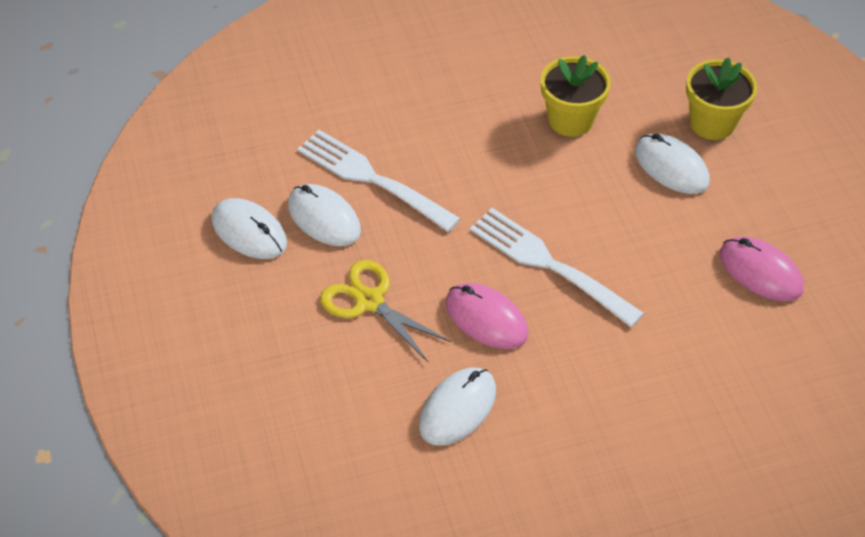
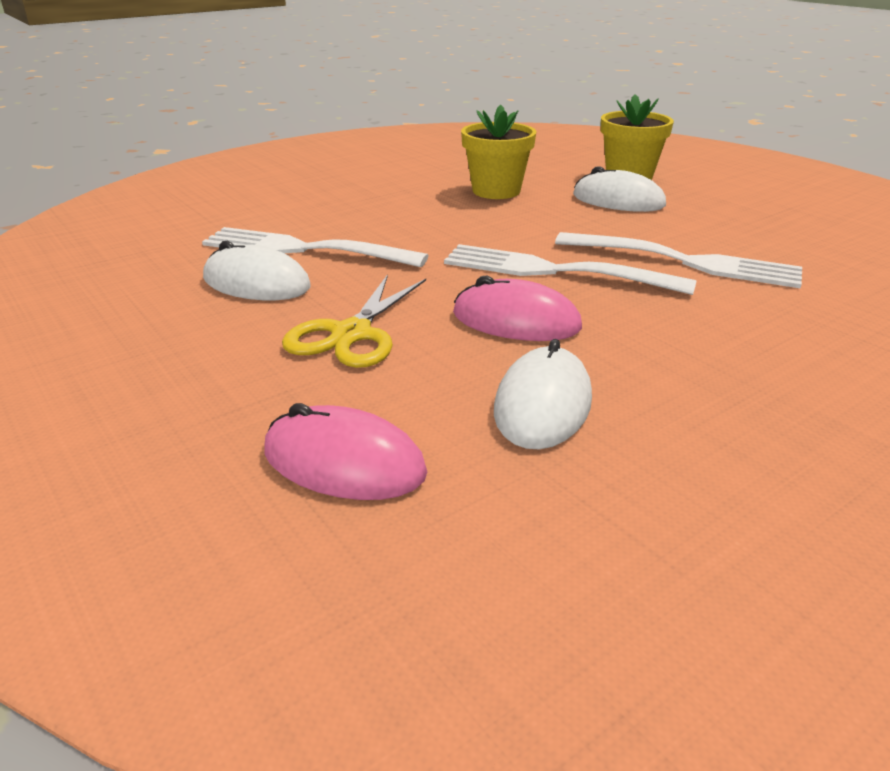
camera: 20 degrees left, 20 degrees down
white mouse [212,198,287,259] -> none
yellow scissors [320,260,451,362] -> yellow scissors turned 90 degrees counterclockwise [282,274,426,368]
pink mouse [720,236,804,301] -> pink mouse moved to [264,403,427,500]
none -> white fork [555,232,802,289]

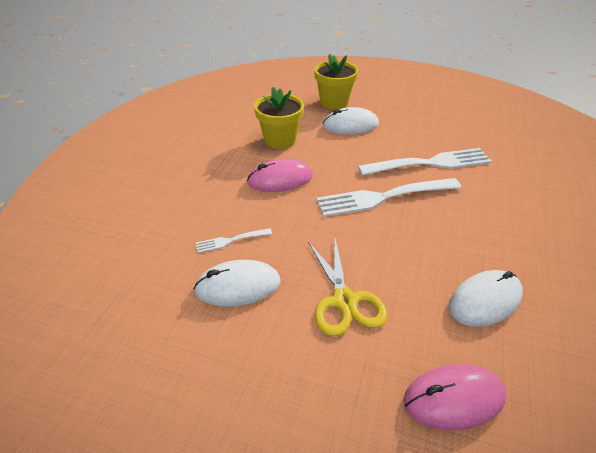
camera: 35 degrees left, 10 degrees up
white fork [202,227,429,267] -> white fork [196,228,272,253], size x0.47
pink mouse [453,276,582,341] -> pink mouse moved to [247,159,313,192]
white mouse [494,339,592,449] -> white mouse turned 75 degrees clockwise [449,270,523,327]

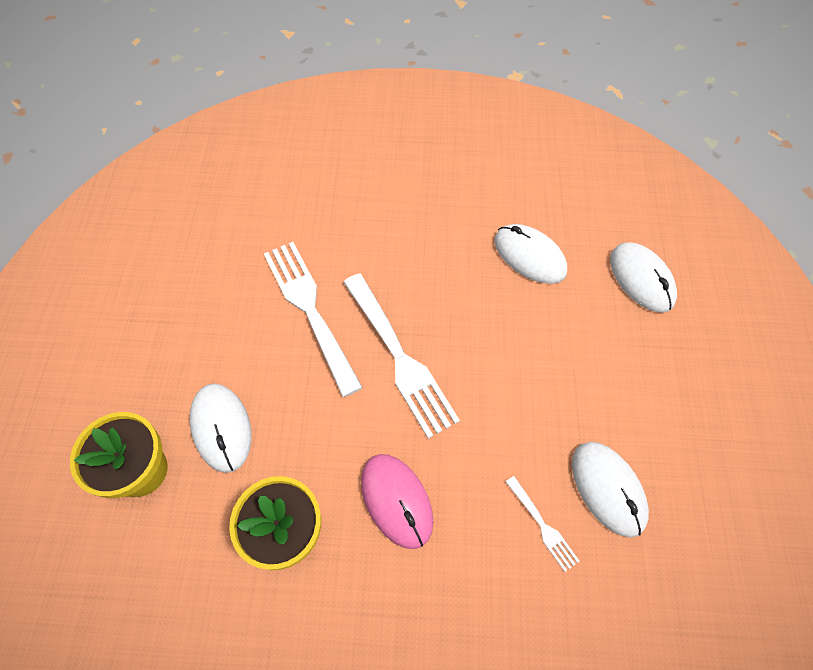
camera: 105 degrees left, 20 degrees up
yellow scissors [308,239,388,336] -> none
pink mouse [403,364,507,430] -> white mouse [610,242,677,313]

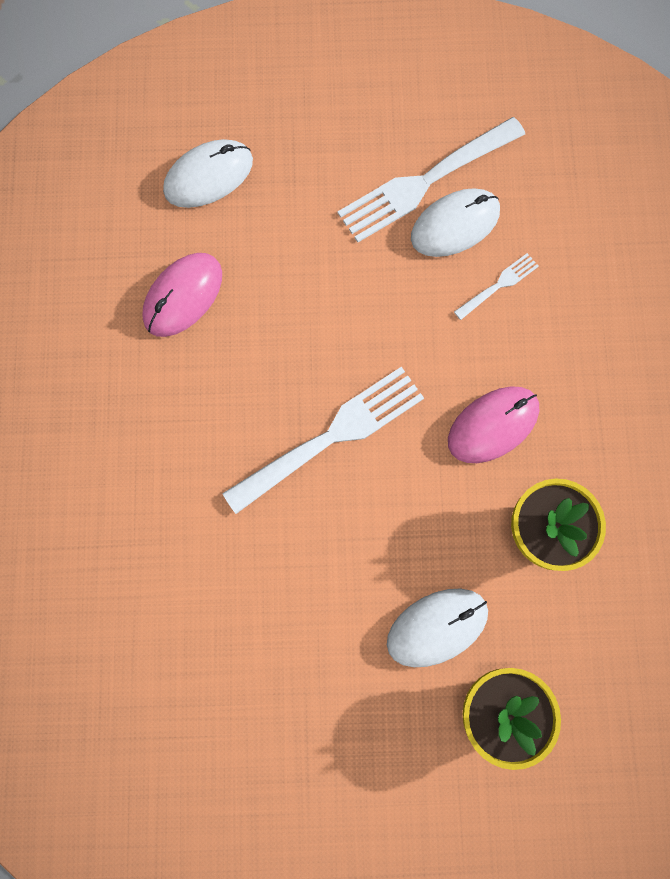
camera: 95 degrees left, 15 degrees up
white fork [264,242,363,397] -> white fork moved to [338,117,525,242]
white mouse [494,224,567,284] -> pink mouse [142,253,222,337]

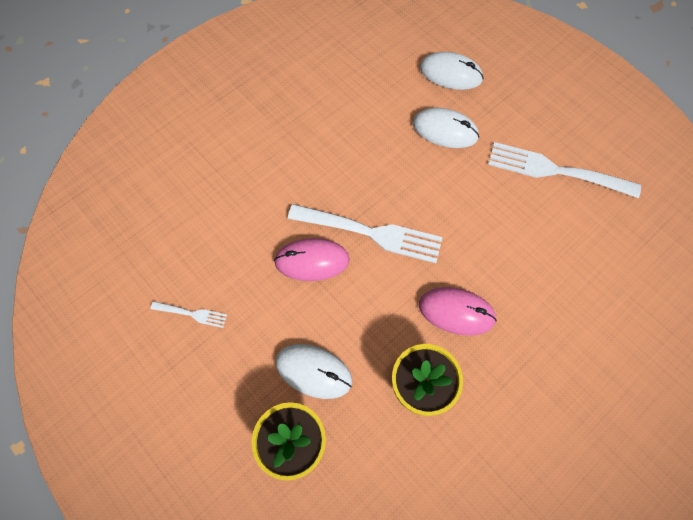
camera: 50 degrees right, 10 degrees down
pink mouse [142,253,222,337] -> pink mouse moved to [274,238,350,281]
white mouse [411,188,500,257] -> white mouse moved to [413,108,479,148]
white fork [454,253,539,320] -> white fork moved to [150,301,227,328]

